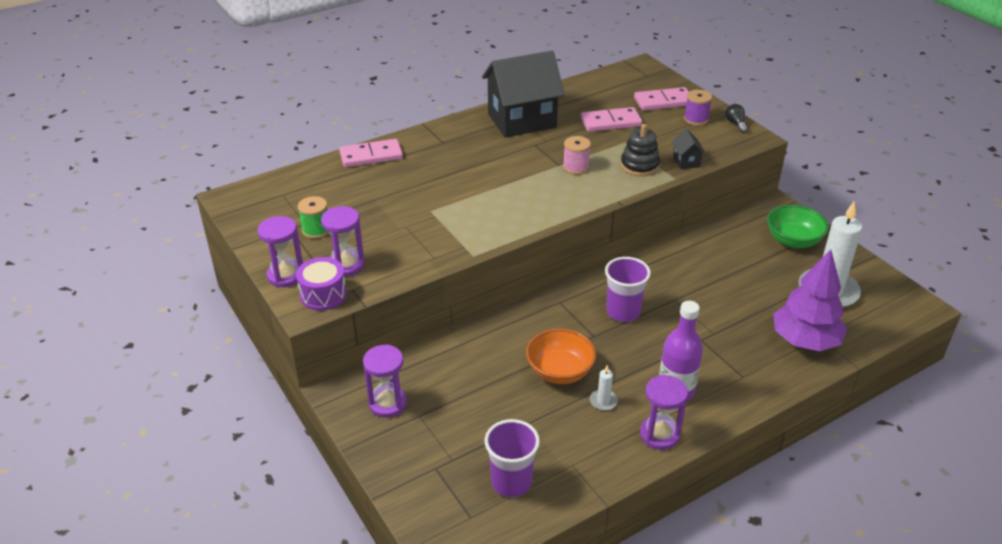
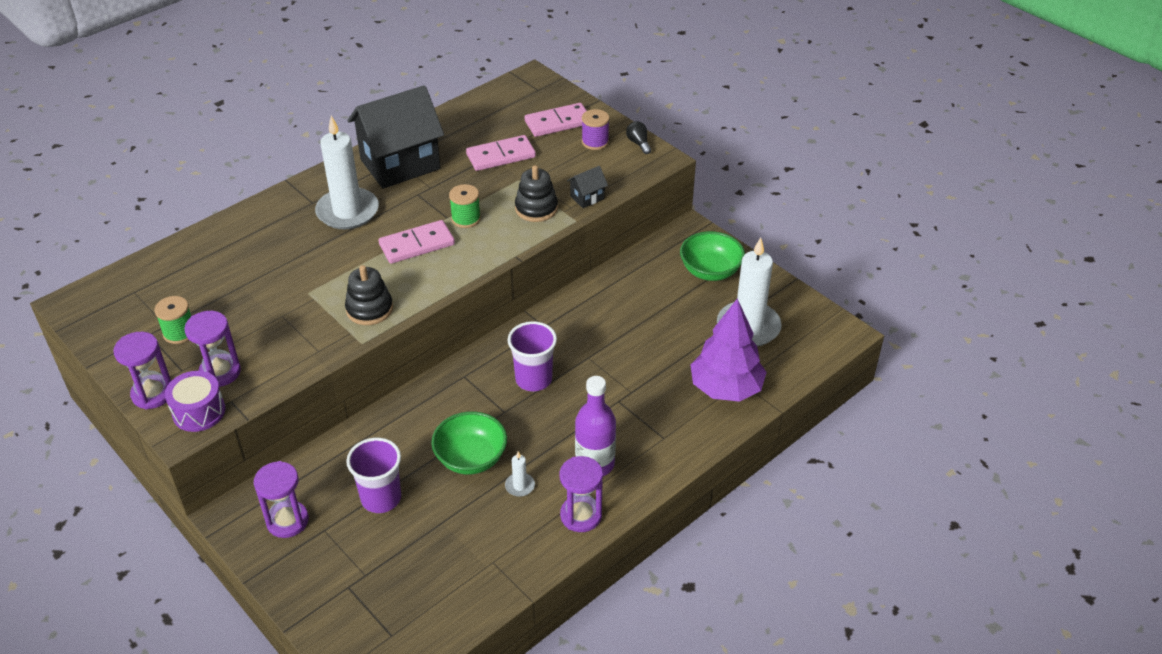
camera: 10 degrees left, 5 degrees up
pink domino [339,139,403,167] -> pink domino moved to [379,220,455,264]
purple cup [484,419,540,497] -> purple cup moved to [346,438,401,513]
orange bowl [526,328,596,384] -> green bowl [431,411,507,474]
pink spool [563,136,591,175] -> green spool [449,184,481,228]
black house [672,129,706,169] -> black house turned 75 degrees clockwise [567,166,608,208]
none -> white candle [315,116,379,229]
none -> black stacking toy [345,265,393,325]

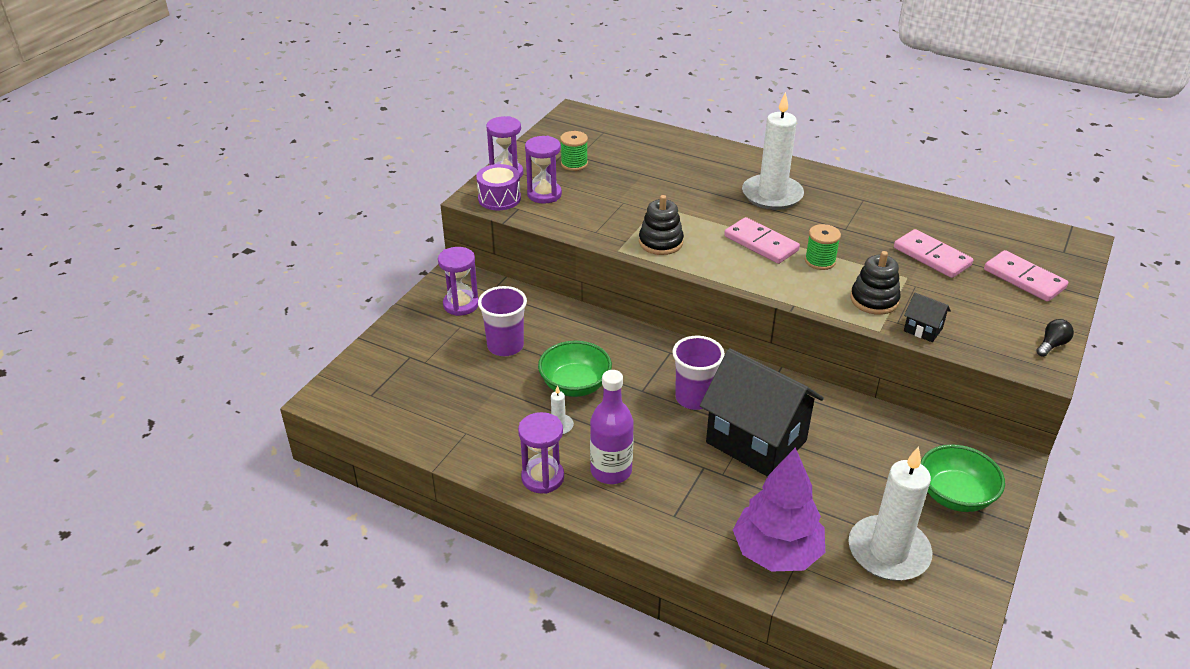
camera: 70 degrees right, 5 degrees down
black house [348,85,444,189] -> black house moved to [700,348,824,477]
purple spool [582,109,609,150] -> none

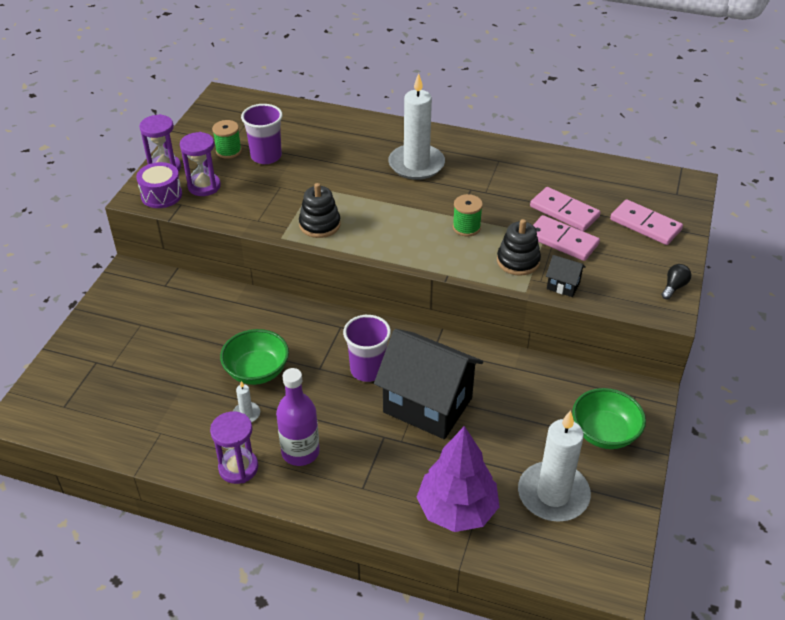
camera: 10 degrees left, 5 degrees up
purple hourglass [438,247,478,316] -> none
purple cup [478,286,527,356] -> purple cup moved to [241,104,283,164]
pink domino [724,217,800,264] -> pink domino moved to [533,215,600,261]

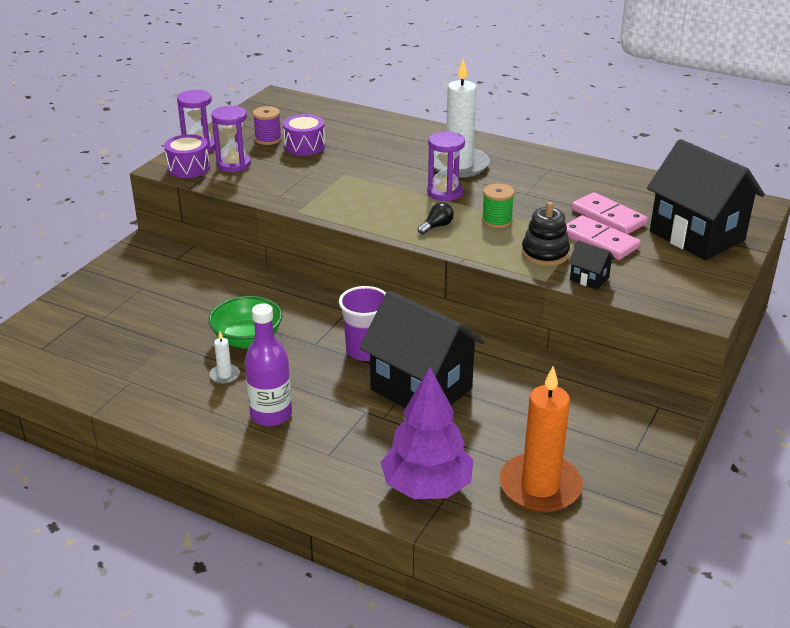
camera: 10 degrees right, 10 degrees down
purple hourglass [210,411,258,484] -> purple hourglass moved to [427,131,465,201]
green spool [212,120,242,159] -> purple spool [253,106,282,145]
purple cup [241,104,283,164] -> purple drum [283,114,325,156]
black stacking toy [299,183,341,238] -> none
white candle [518,410,591,522] -> orange candle [499,366,583,512]
green bowl [572,388,646,449] -> none
pink domino [610,199,683,245] -> black house [647,139,765,260]
black light bulb [662,264,691,300] -> black light bulb moved to [418,202,454,234]

